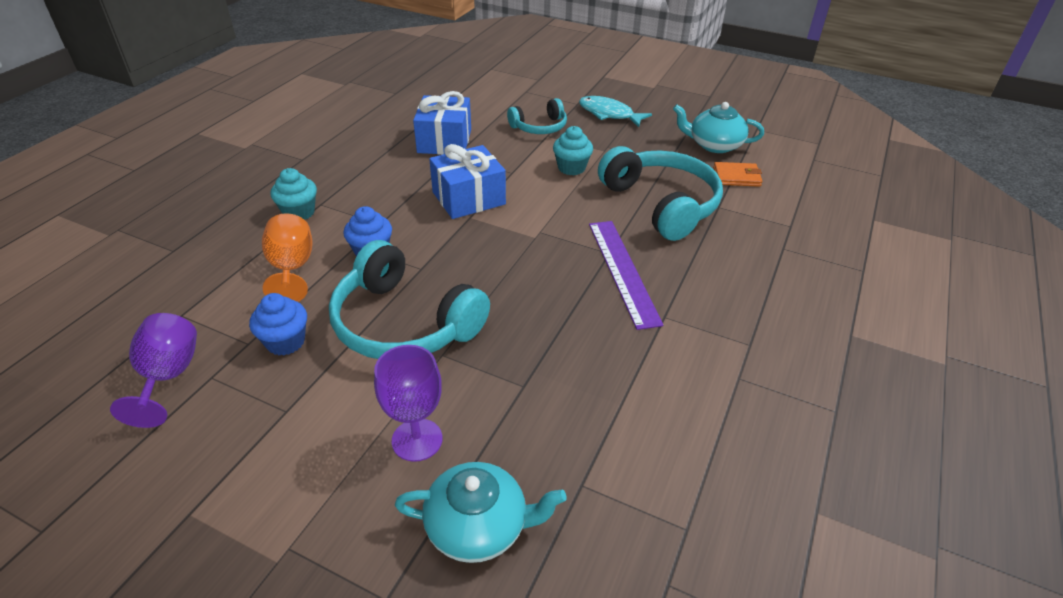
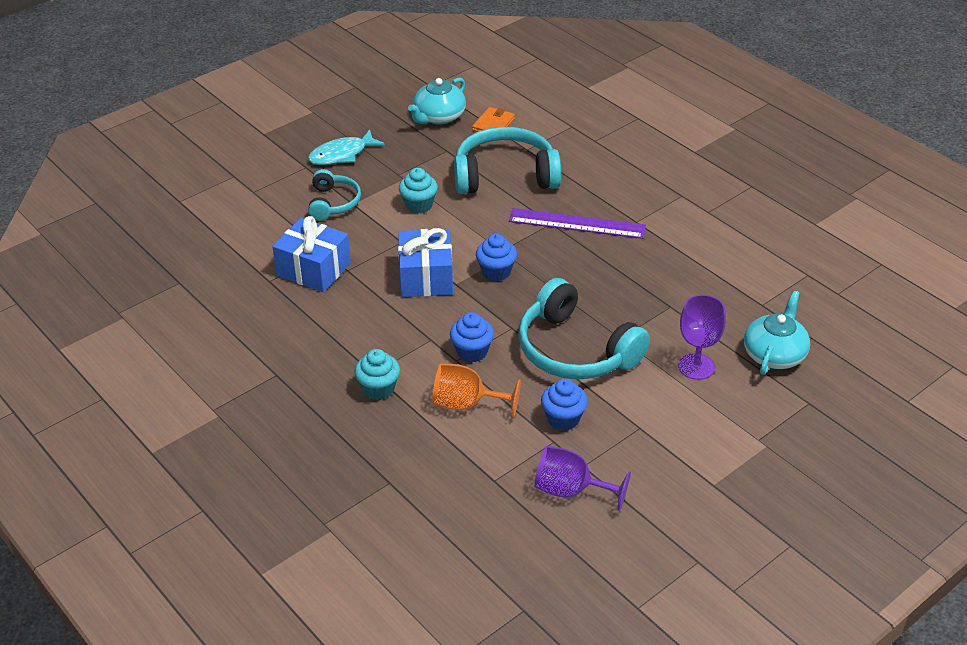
camera: 65 degrees left, 0 degrees up
turquoise headphones [329,240,490,359] -> turquoise headphones turned 75 degrees clockwise [518,278,650,379]
none -> blue cupcake [476,233,517,281]

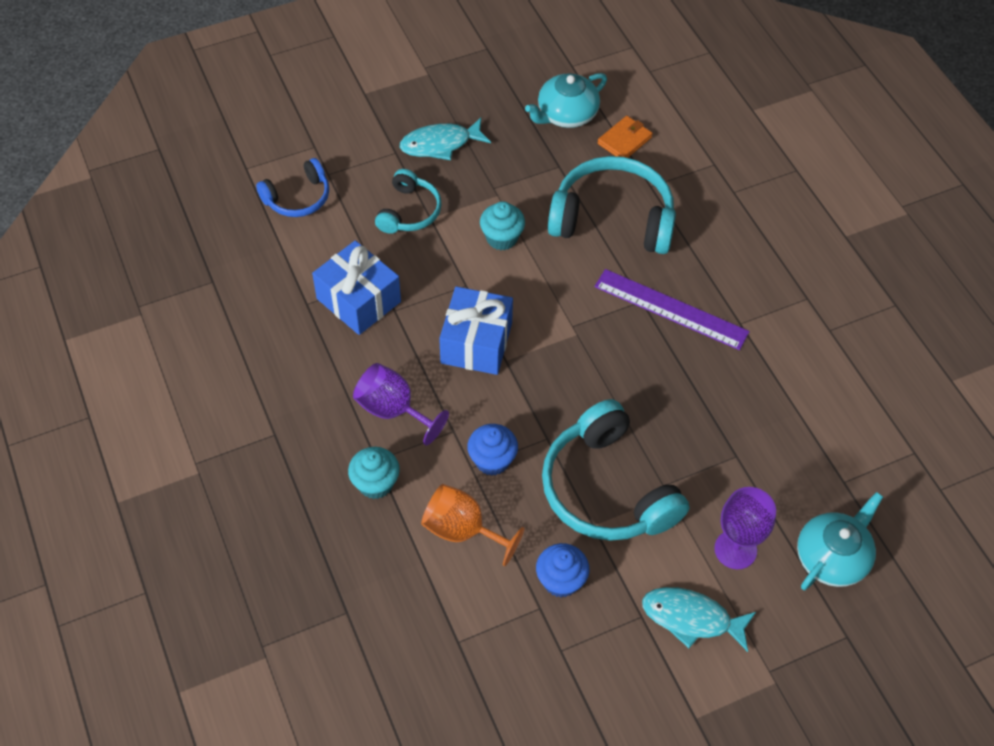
camera: 15 degrees right, 15 degrees up
blue cupcake [476,233,517,281] -> none
purple goblet [534,446,631,511] -> purple goblet moved to [353,363,449,446]
none -> blue headphones [256,158,329,217]
none -> turquoise fish [642,587,756,652]

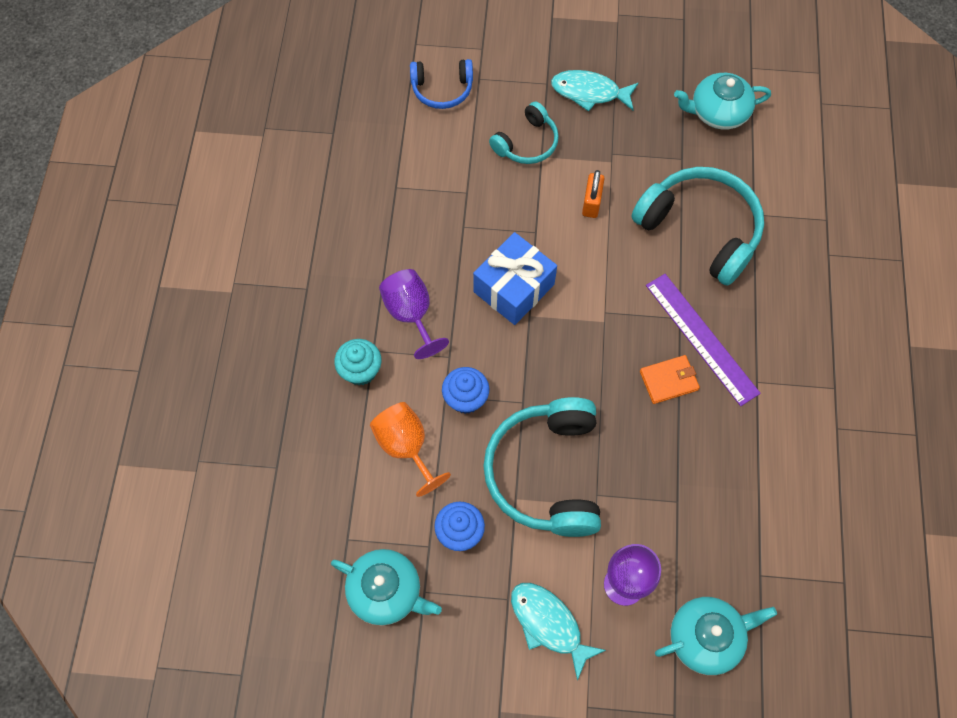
camera: 30 degrees right, 10 degrees up
blue gift [312,240,401,335] -> none
turquoise cupcake [480,201,525,250] -> orange padlock [582,170,604,218]
orange wallet [598,116,653,158] -> orange wallet moved to [640,355,700,404]
none -> turquoise teapot [331,549,442,625]

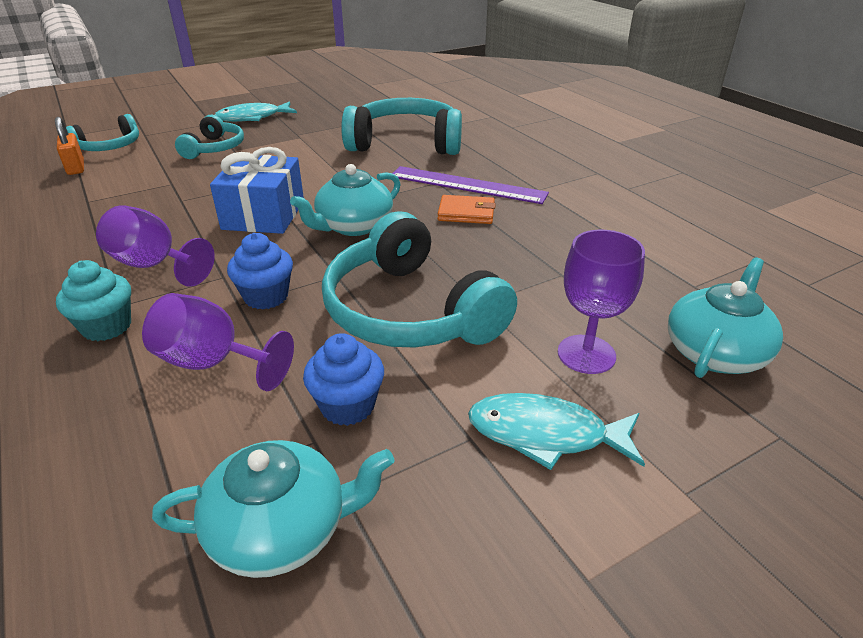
camera: 35 degrees left, 30 degrees down
orange goblet [370,402,451,497] -> purple goblet [142,293,294,391]
blue headphones [410,59,473,109] -> turquoise headphones [66,114,139,151]
orange padlock [582,170,604,218] -> orange padlock moved to [55,117,84,175]
orange wallet [640,355,700,404] -> orange wallet turned 60 degrees clockwise [437,195,496,224]
turquoise teapot [674,73,771,129] -> turquoise teapot moved to [290,164,401,236]

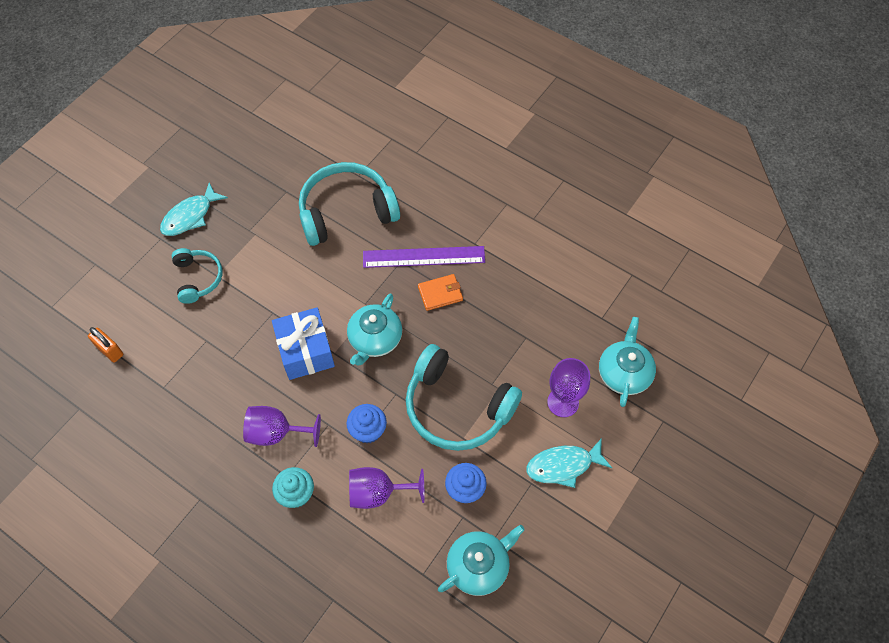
camera: 25 degrees left, 25 degrees up
turquoise headphones [66,114,139,151] -> none

